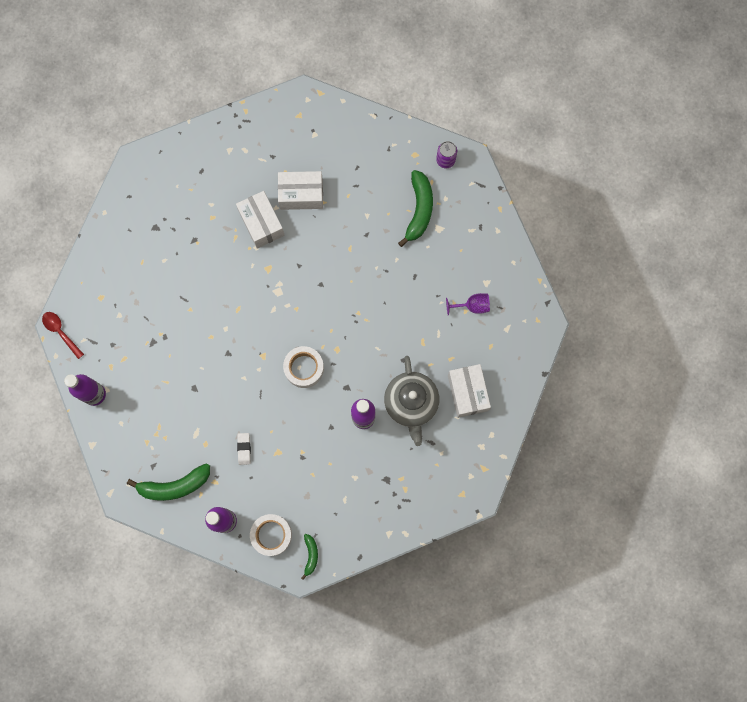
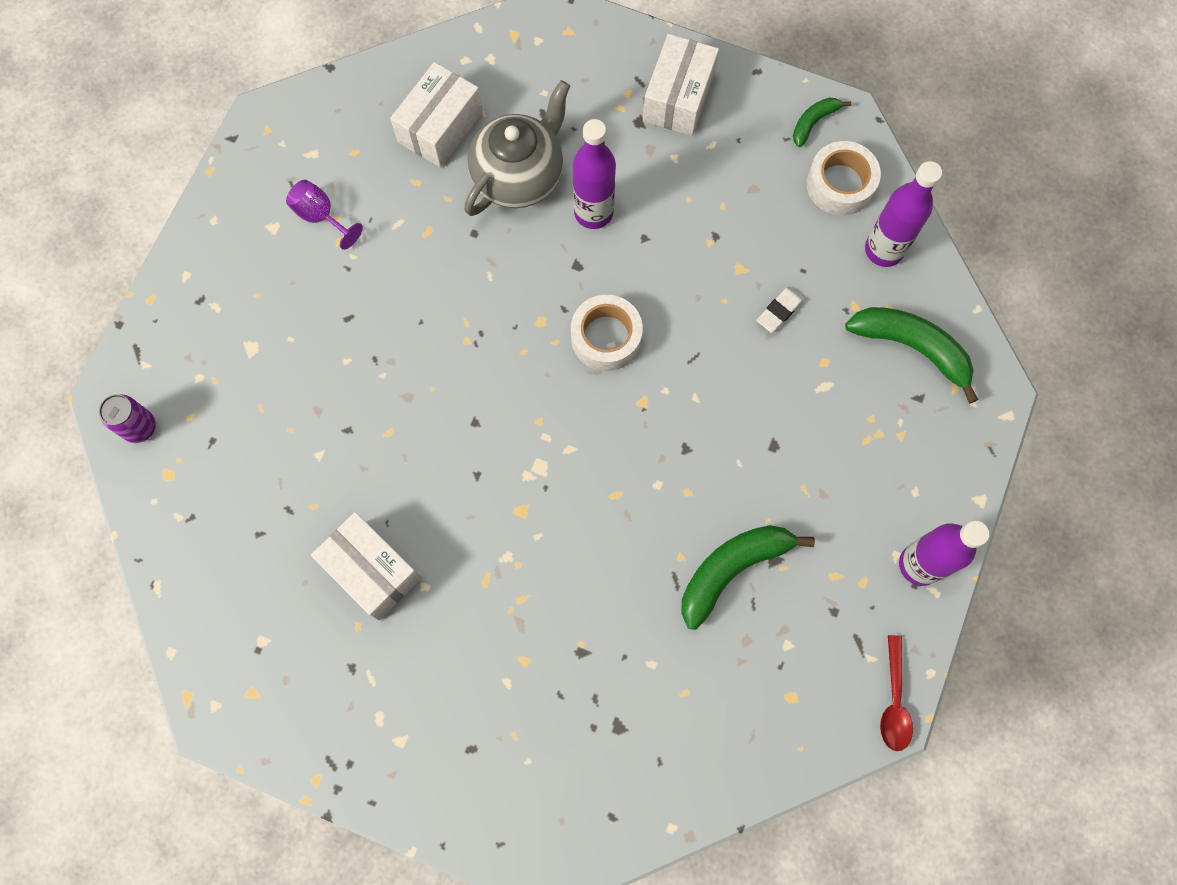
camera: 135 degrees left, 5 degrees down
white box [236,191,285,249] -> white box moved to [643,34,719,136]
green banana [398,170,433,247] -> green banana moved to [681,525,815,630]

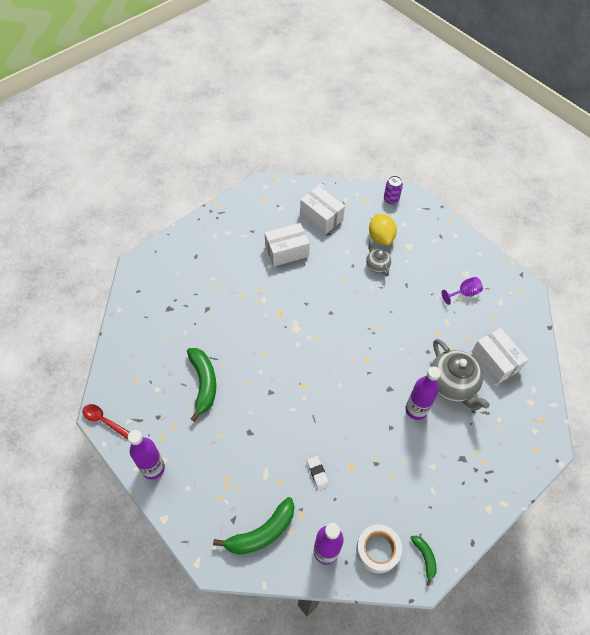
camera: 115 degrees right, 15 degrees down
white tape [571,295,643,371] -> none
white box [643,34,719,136] -> white box moved to [300,186,345,234]
none -> grey teapot [366,239,391,276]
none -> yellow lemon [369,214,397,245]

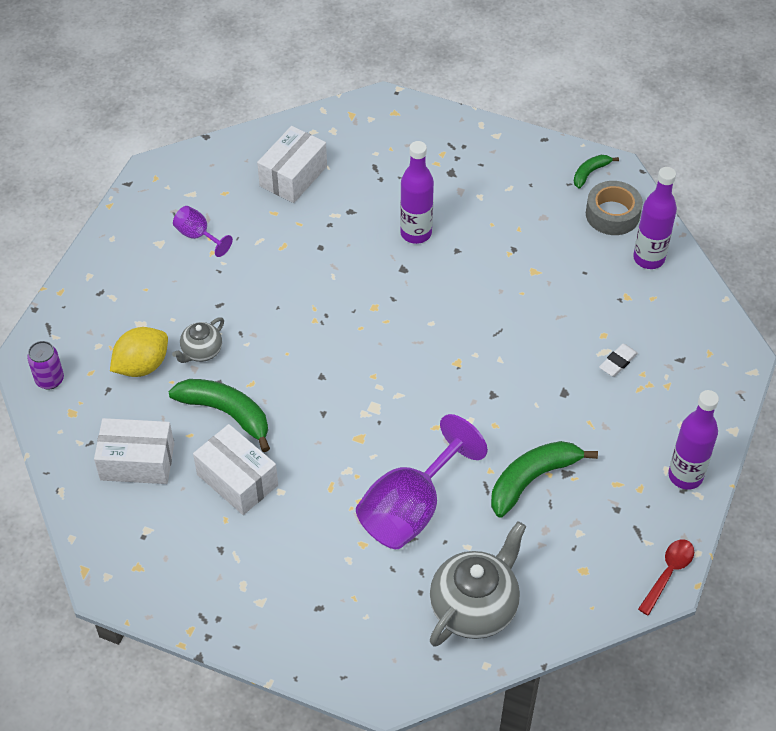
camera: 115 degrees left, 5 degrees down
red spoon [82,404,130,440] -> red spoon turned 150 degrees counterclockwise [638,539,694,616]
green banana [213,497,295,555] -> green banana moved to [168,379,270,452]
white box [300,186,345,234] -> white box turned 75 degrees clockwise [94,418,174,484]
white eraser [307,456,329,490] -> white eraser moved to [599,344,638,377]
white tape [356,524,402,573] -> grey tape [586,181,643,235]
grey teapot [430,339,490,410] -> grey teapot moved to [430,522,526,647]
none -> purple goblet [356,414,488,549]

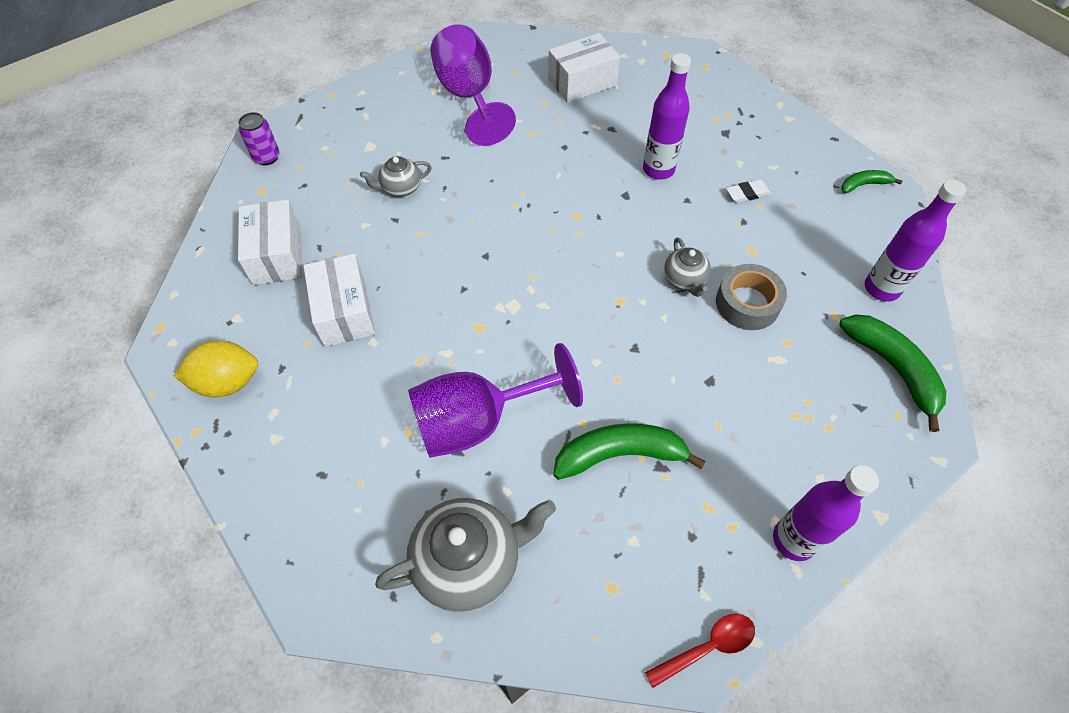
camera: 30 degrees right, 5 degrees up
white box [94,418,174,484] -> white box turned 45 degrees clockwise [238,199,302,285]
yellow lemon [110,327,168,377] -> yellow lemon moved to [174,341,258,397]
green banana [168,379,270,452] -> green banana moved to [839,314,946,432]
purple goblet [173,206,233,257] -> purple goblet [430,24,516,146], size x2.09
grey tape [586,181,643,235] -> grey tape moved to [716,264,787,330]
white eraser [599,344,638,377] -> white eraser moved to [726,179,771,203]
none -> grey teapot [664,238,711,297]

